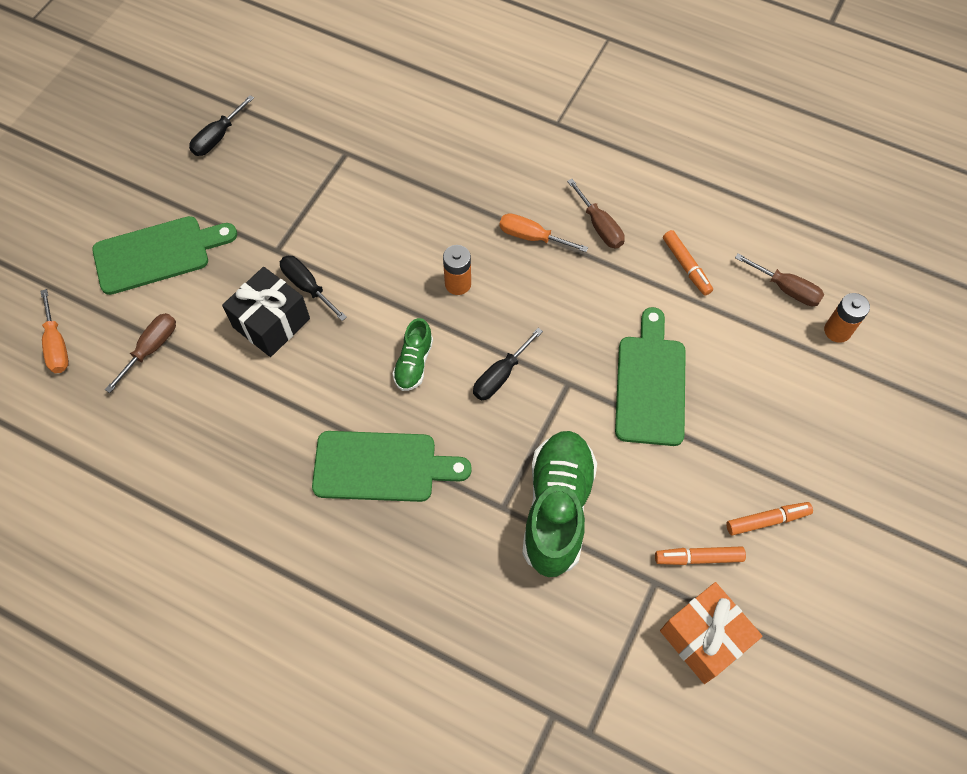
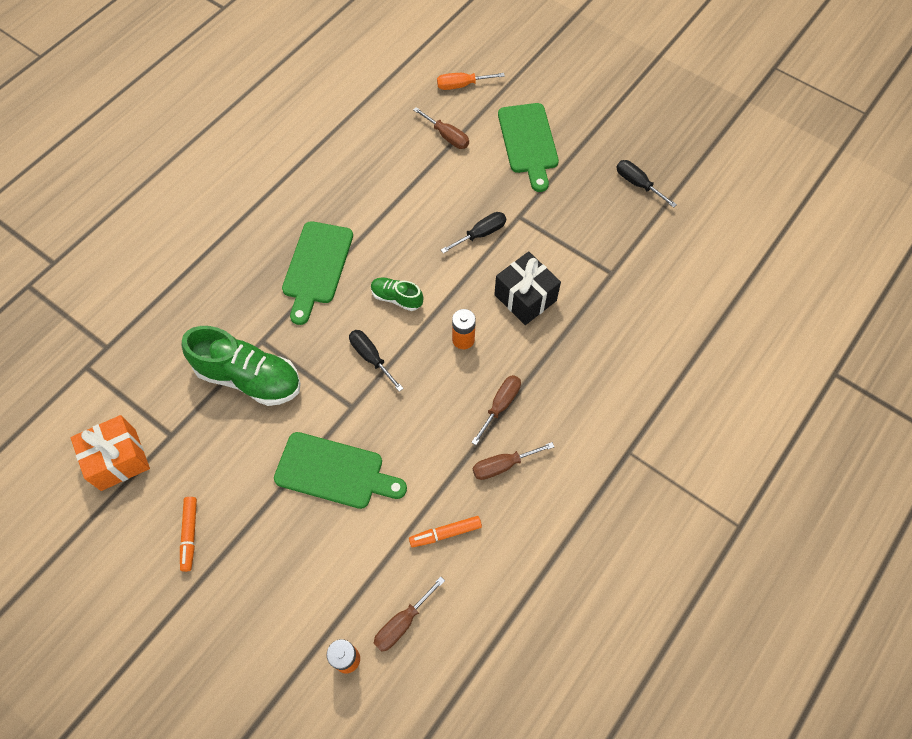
camera: 100 degrees right, 0 degrees up
black gift [222,267,310,357] -> black gift moved to [494,251,561,325]
orange screwdriver [500,213,588,252] -> brown screwdriver [471,375,521,445]
orange marker [655,546,746,565] -> none

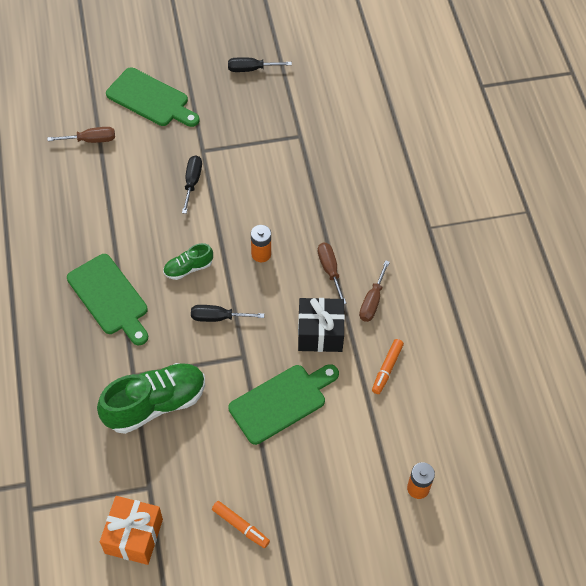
camera: 50 degrees left, 5 degrees down
brown screwdriver [374,577,445,652] -> none
orange screwdriver [437,73,505,90] -> none
black gift [494,251,561,325] -> black gift moved to [298,298,345,352]

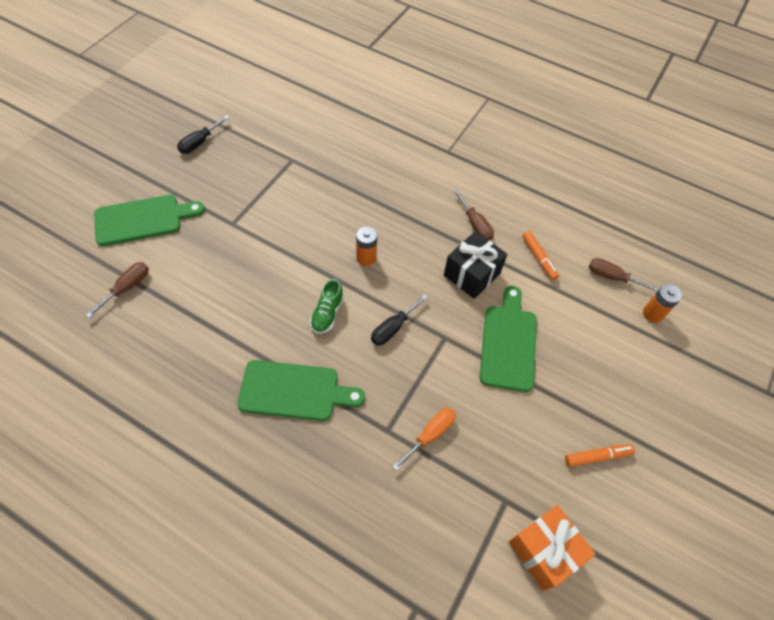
camera: 50 degrees left, 0 degrees up
green shoe [97,363,205,434] -> orange screwdriver [392,408,456,471]
black screwdriver [182,155,202,214] -> none
brown screwdriver [318,243,346,304] -> brown screwdriver moved to [589,258,660,292]

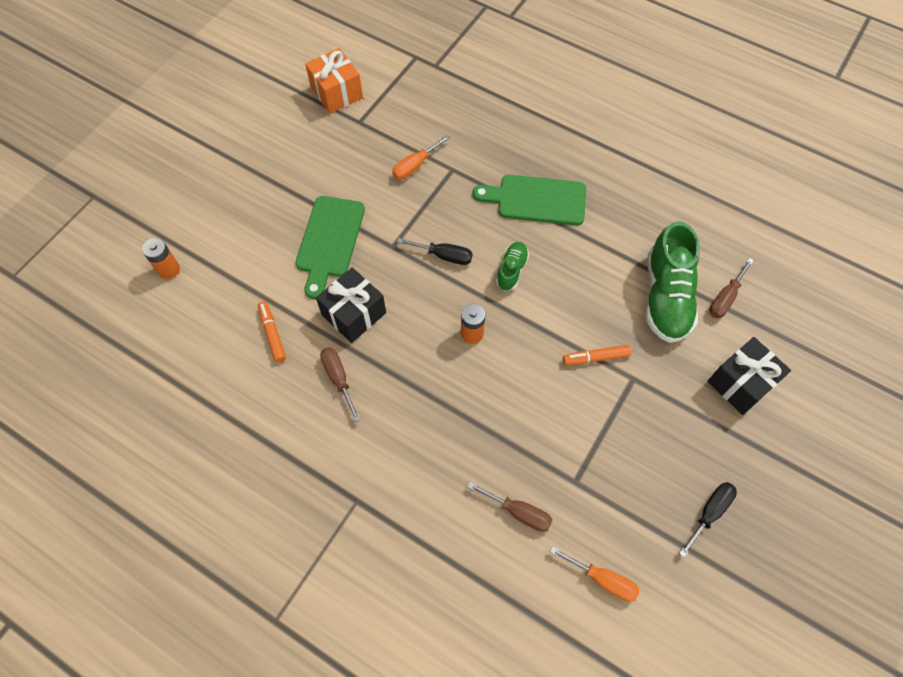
camera: 175 degrees left, 5 degrees up
green cutting board [94,195,205,246] -> black gift [707,337,791,415]
black screwdriver [371,294,428,345] -> black screwdriver turned 60 degrees clockwise [397,238,473,265]
orange marker [565,444,635,467] -> orange marker moved to [563,345,632,365]
brown screwdriver [589,258,660,292] -> brown screwdriver moved to [467,482,553,532]
none -> orange screwdriver [550,546,640,602]
none -> green shoe [646,221,700,343]

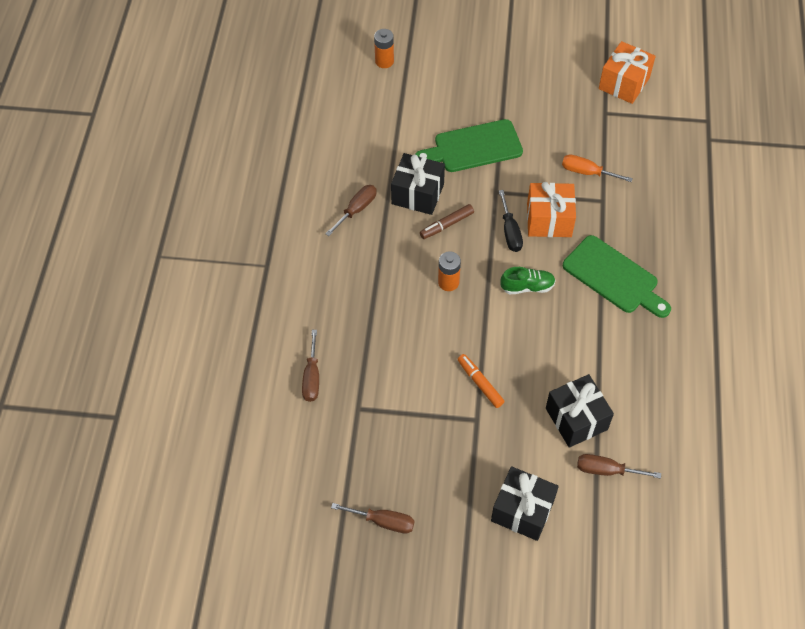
camera: 65 degrees right, 5 degrees down
orange marker [258,301,286,362] -> none
green cutting board [472,175,586,225] -> green cutting board turned 150 degrees clockwise [563,235,671,318]
orange screwdriver [550,546,640,602] -> none
green shoe [646,221,700,343] -> black gift [546,374,614,448]
black screwdriver [679,482,737,558] -> brown screwdriver [331,503,414,533]
none -> brown marker [420,204,474,239]
none -> orange gift [527,182,576,237]

